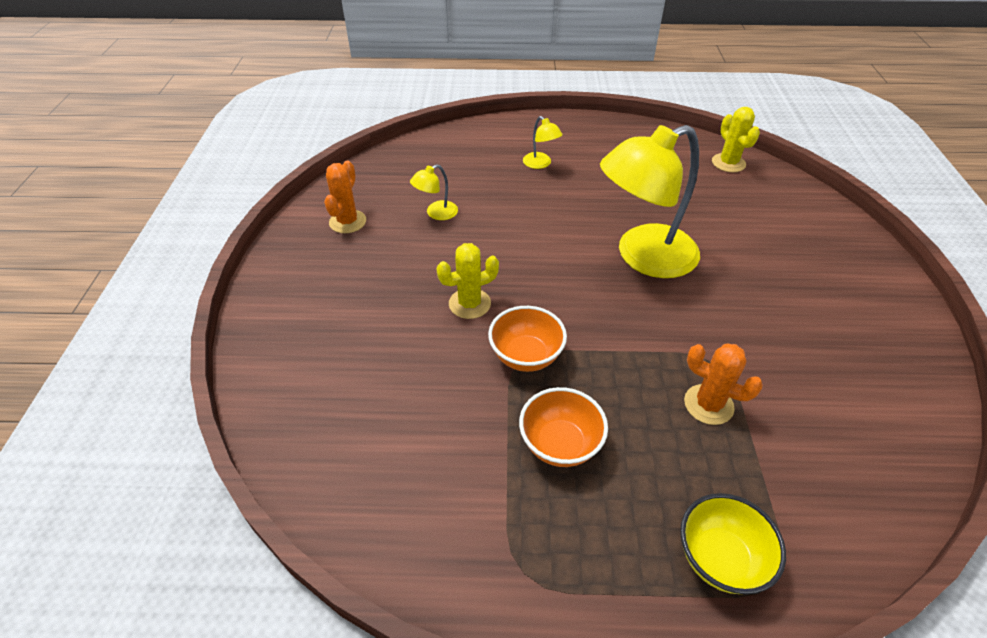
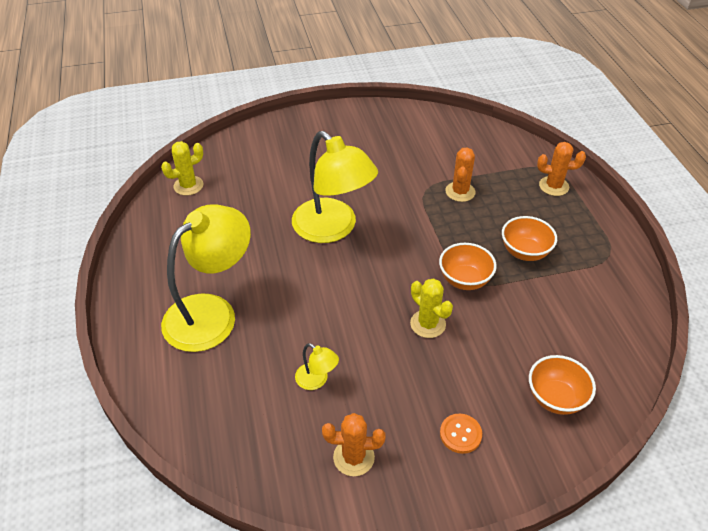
camera: 105 degrees left, 0 degrees up
yellow lamp [523,116,563,169] -> yellow lamp [161,204,251,352], size x2.39
yellow bowl [680,493,786,594] -> orange cactus [537,142,586,196]
none -> orange button [440,414,482,454]
none -> orange bowl [529,355,596,415]

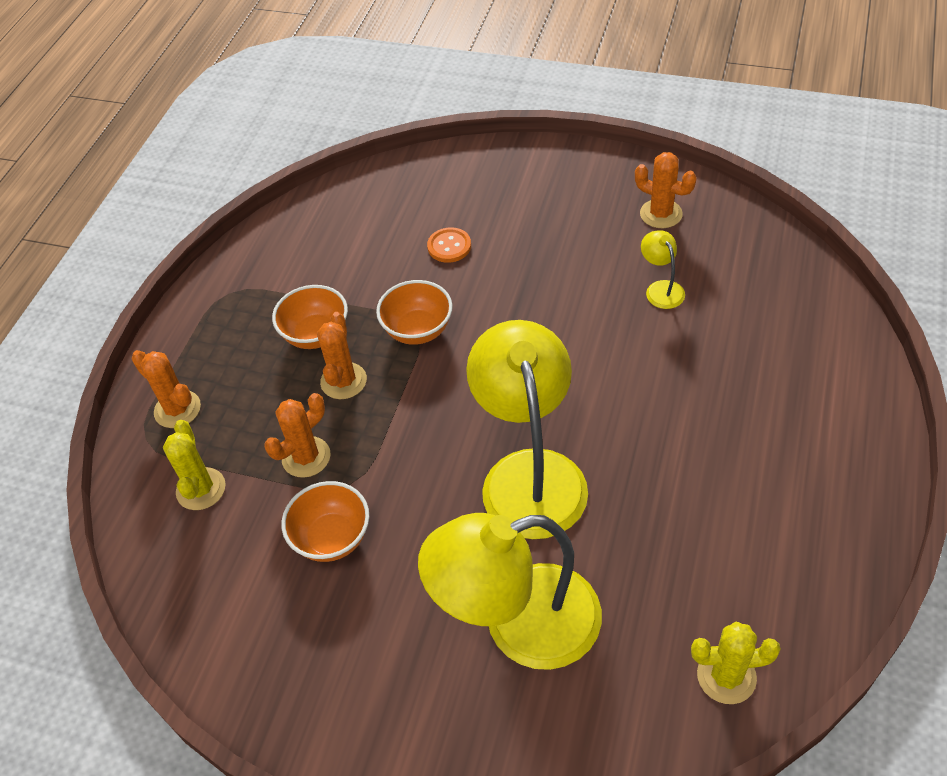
camera: 145 degrees left, 5 degrees up
yellow lamp [161,204,251,352] -> yellow lamp moved to [418,513,602,670]
yellow cactus [410,278,453,338] -> yellow cactus moved to [163,420,226,510]
orange button [440,414,482,454] -> orange button moved to [427,227,471,263]
orange bowl [529,355,596,415] -> orange bowl moved to [281,481,369,562]
none -> orange cactus [317,312,367,399]

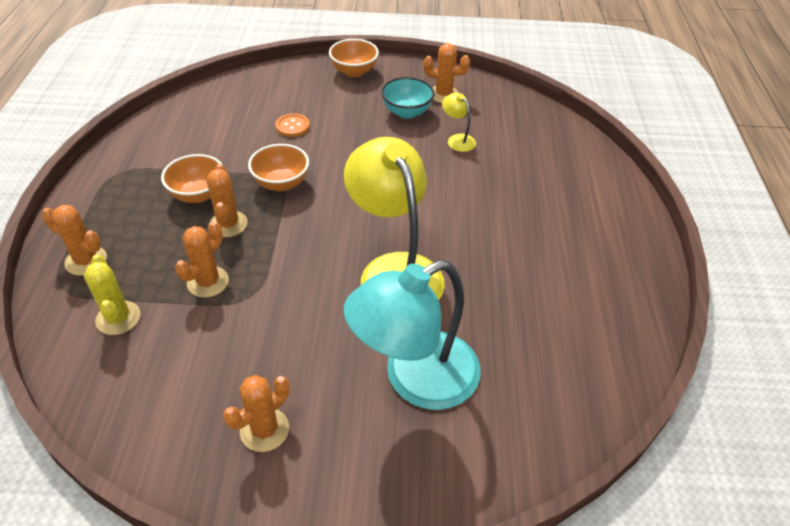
camera: 20 degrees left, 5 degrees down
orange bowl [281,481,369,562] -> orange bowl moved to [329,39,379,77]
yellow lamp [418,513,602,670] -> turquoise lamp [344,260,481,410]
yellow cactus [691,622,781,704] -> none
none -> orange cactus [223,375,290,452]
none -> turquoise bowl [381,77,435,119]

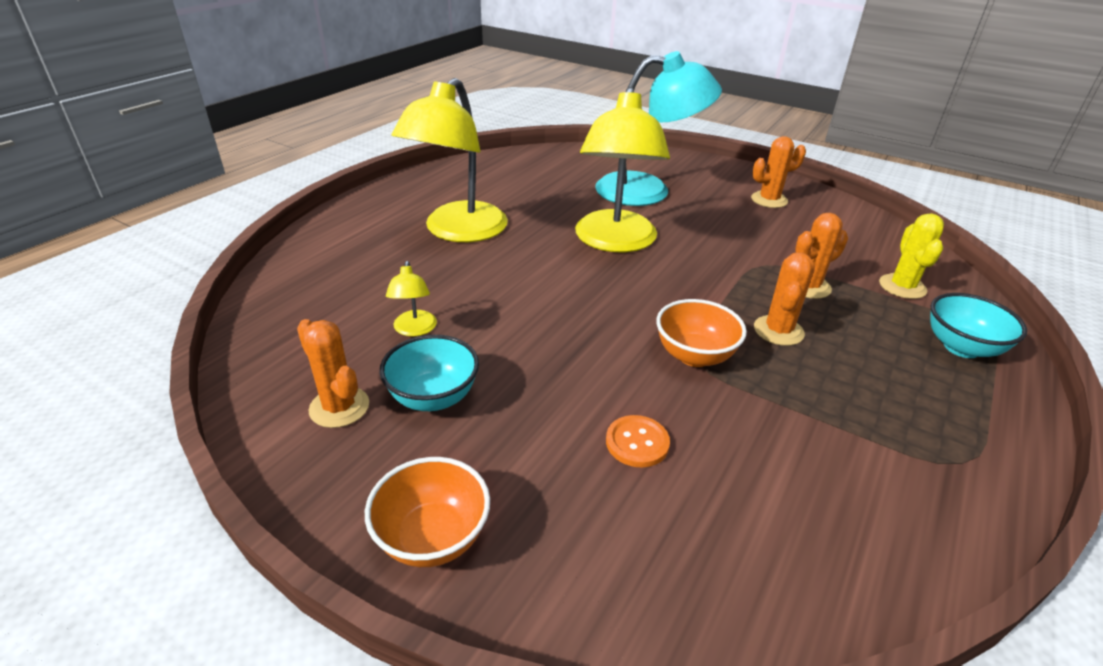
camera: 150 degrees left, 10 degrees down
orange cactus [42,205,107,276] -> turquoise bowl [930,293,1027,358]
orange bowl [161,154,222,203] -> none
none -> yellow lamp [391,78,508,242]

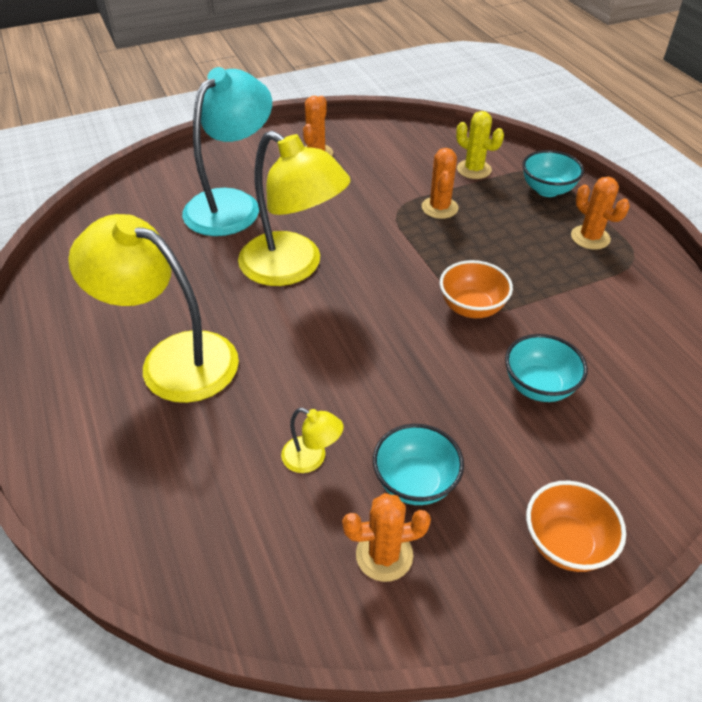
camera: 55 degrees left, 10 degrees up
yellow lamp [391,78,508,242] -> yellow lamp turned 150 degrees clockwise [68,214,239,403]
orange button [606,415,670,468] -> turquoise bowl [505,334,588,402]
orange cactus [754,252,815,346] -> orange cactus moved to [571,177,630,250]

